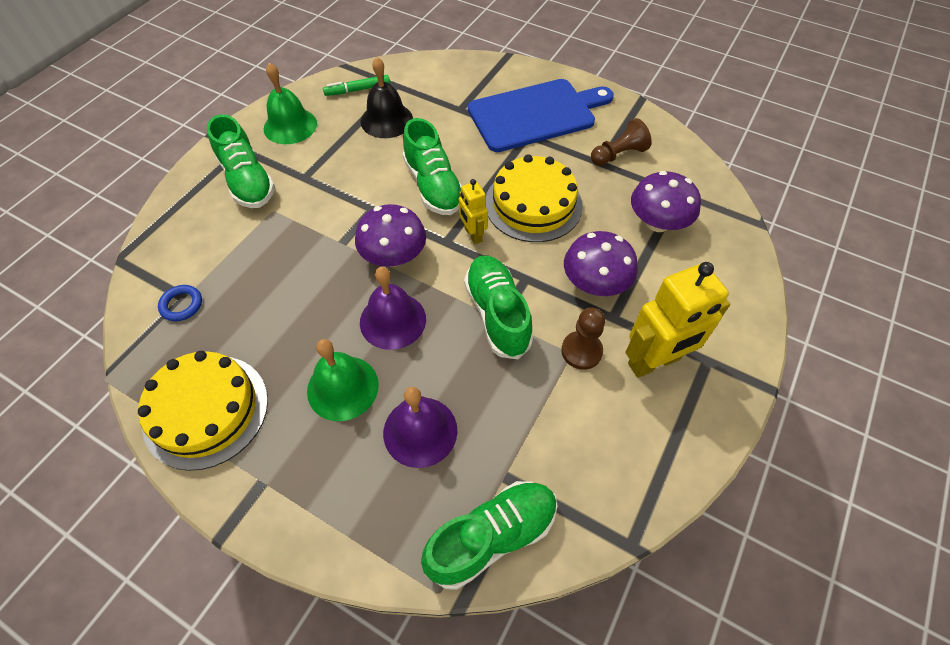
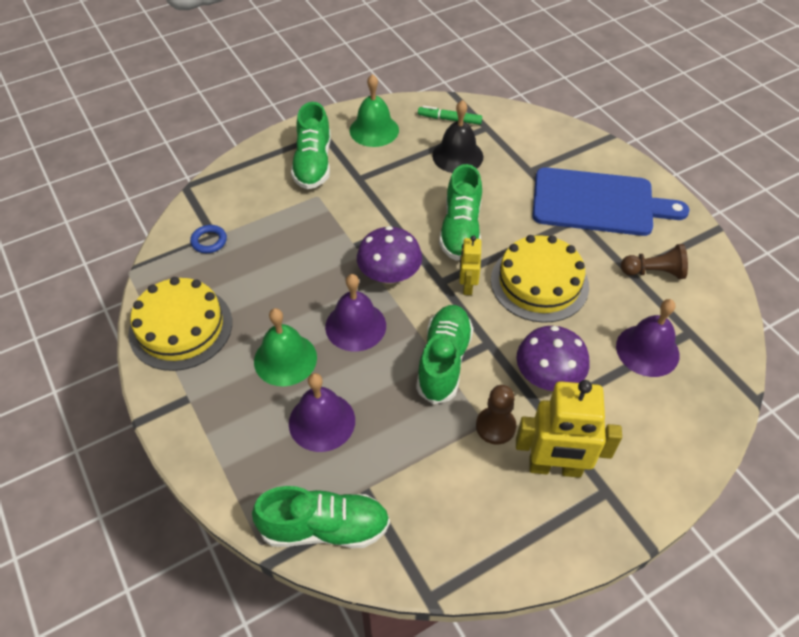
camera: 30 degrees right, 5 degrees down
purple mushroom [631,171,701,232] -> purple bell [616,299,680,377]

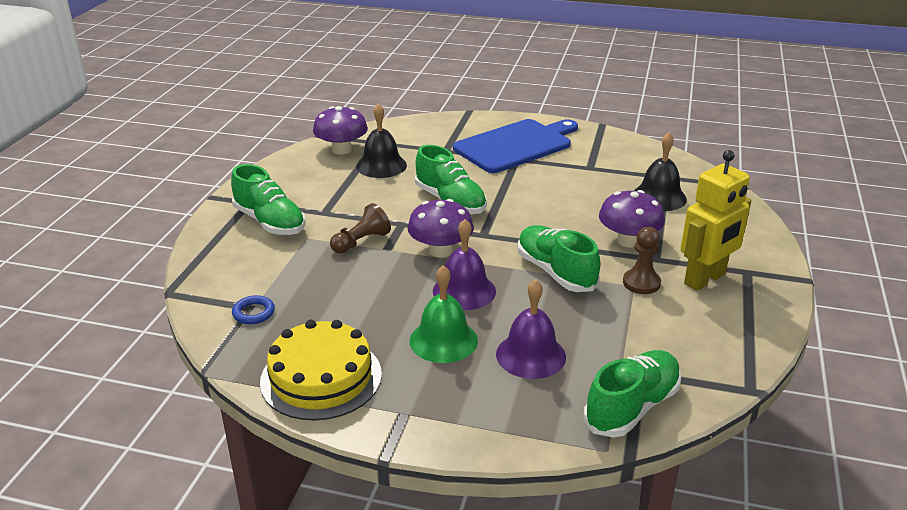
camera: 45 degrees left, 20 degrees down
green bell [350,74,399,147] -> none
green marker [418,106,482,125] -> purple mushroom [313,106,368,155]
yellow robot [460,236,481,295] -> none
yellow cake [491,235,589,323] -> none
purple bell [616,299,680,377] -> black bell [634,132,687,211]
brown pawn [621,244,688,279] -> brown pawn moved to [330,203,391,254]

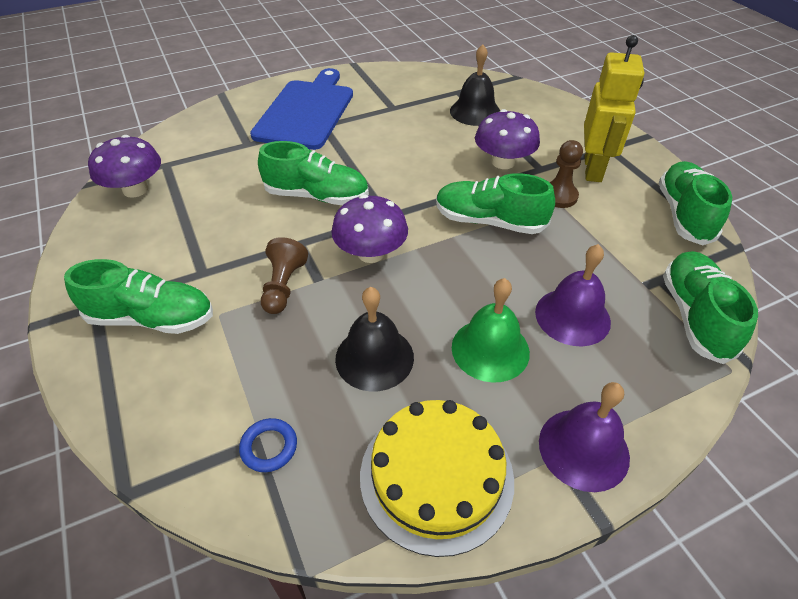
camera: 40 degrees left, 15 degrees up
black bell [356,103,407,178] -> black bell moved to [335,287,414,391]
purple bell [433,219,496,310] -> purple bell moved to [539,382,630,492]
none -> green shoe [659,161,732,245]

